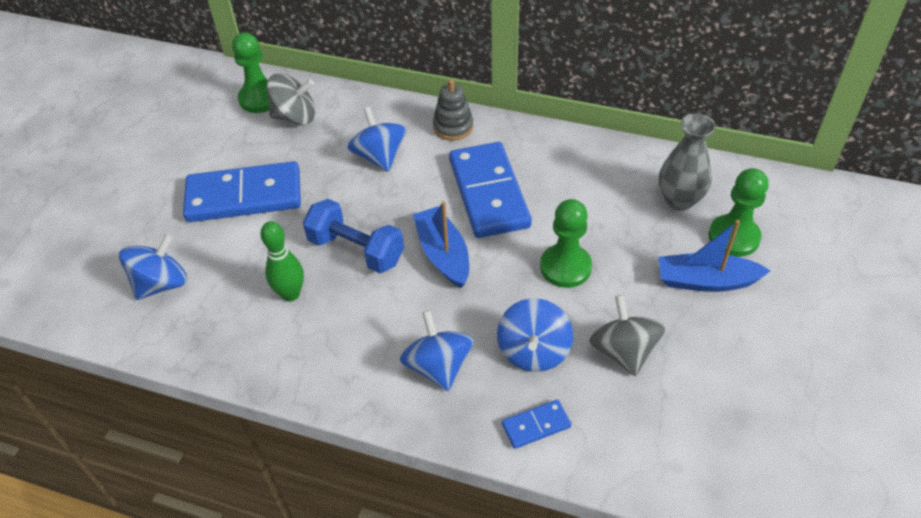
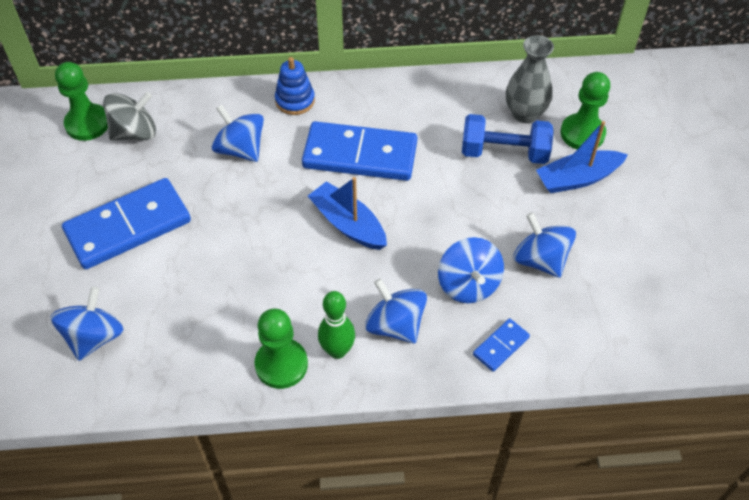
camera: 25 degrees left, 5 degrees up
green bowling pin [260,221,304,301] -> green bowling pin moved to [318,291,355,359]
blue dumbbell [303,199,404,273] -> blue dumbbell moved to [462,114,554,164]
grey stacking toy [433,79,473,140] -> blue stacking toy [275,57,315,115]
blue domino [449,142,532,238] -> blue domino turned 45 degrees counterclockwise [302,121,418,181]
green pawn [540,199,592,288] -> green pawn moved to [254,308,308,389]
grey spinning top [589,295,665,376] -> blue spinning top [513,212,576,278]

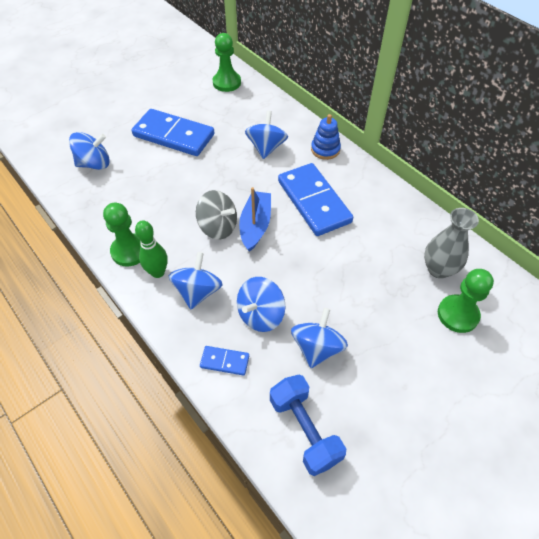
camera: 55 degrees right, 0 degrees up
grey spinning top [103,92,156,140] -> grey spinning top moved to [196,190,237,239]
blue dumbbell [462,114,554,164] -> blue dumbbell moved to [270,375,346,476]
blue boat [536,121,628,193] -> none

